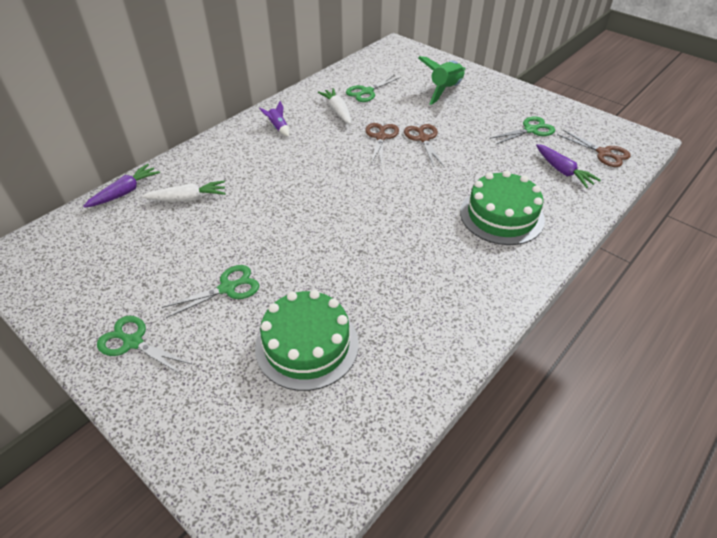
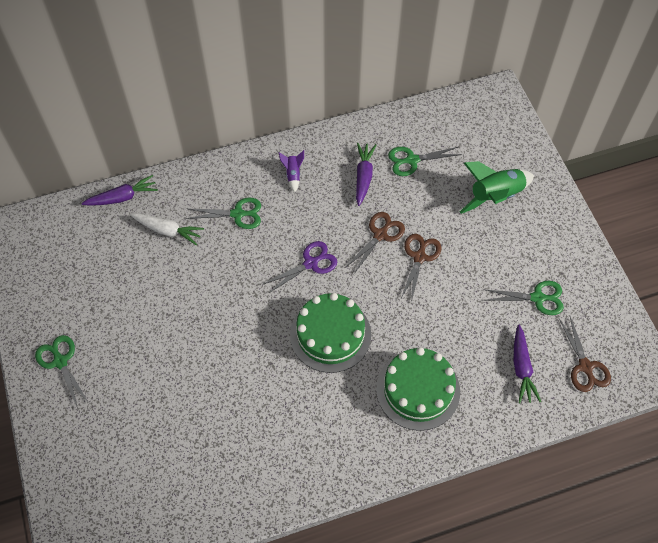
camera: 30 degrees right, 15 degrees up
green scissors [162,265,259,318] -> green scissors moved to [186,197,261,229]
green cake [255,290,359,391] -> green cake moved to [290,293,371,373]
white carrot [318,88,351,124] -> purple carrot [356,143,376,206]
none -> purple scissors [264,241,337,293]

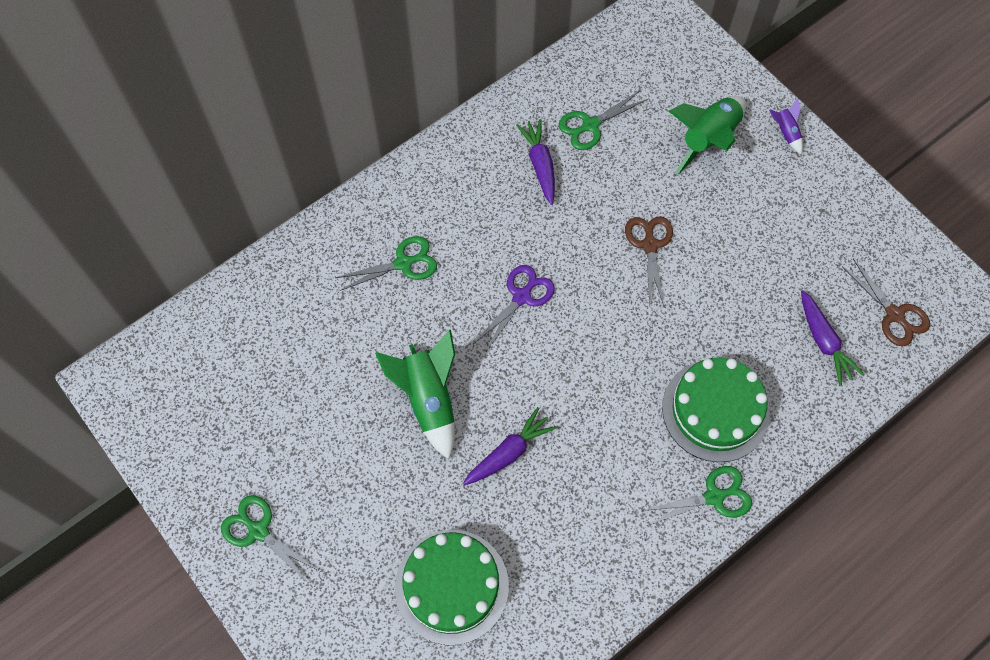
camera: 20 degrees left, 5 degrees up
purple carrot [82,175,158,206] -> purple carrot moved to [463,407,557,485]
white carrot [130,213,204,245] -> none
purple rocket [279,150,304,192] -> purple rocket moved to [769,98,803,154]
green cake [290,293,371,373] -> green cake moved to [395,530,509,645]
brown scissors [345,212,405,274] -> none
green scissors [486,281,564,315] -> green scissors moved to [641,466,752,526]
none -> green rocket [375,330,455,459]

